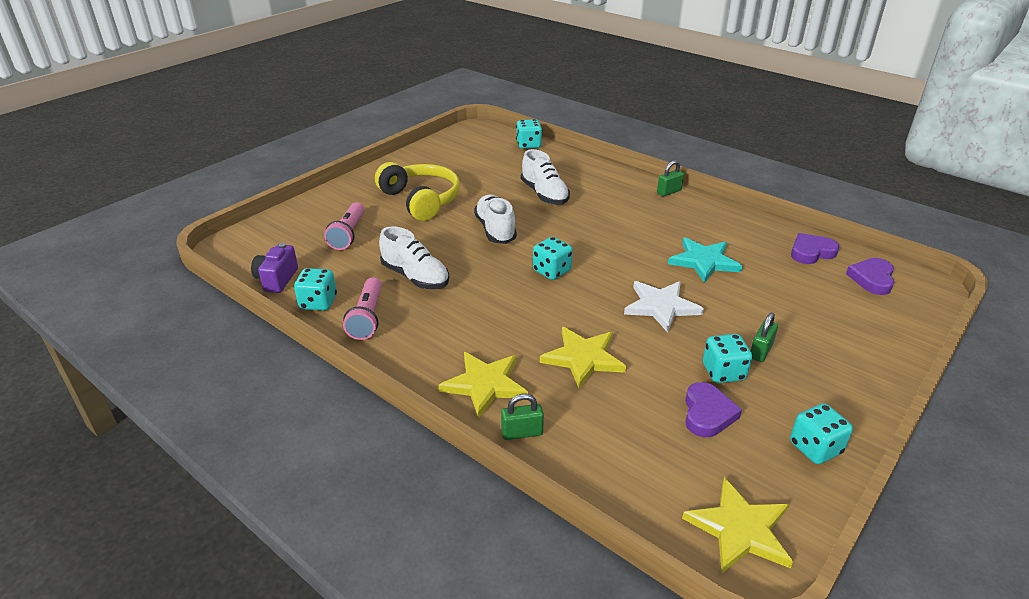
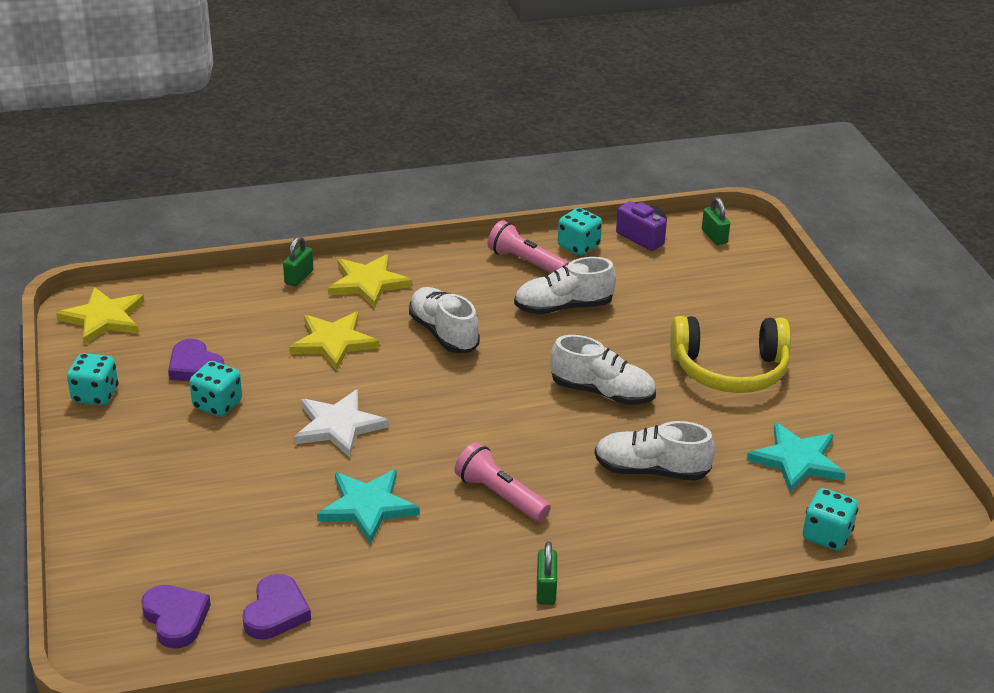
camera: 125 degrees right, 0 degrees up
pink flashlight [324,202,365,250] -> pink flashlight moved to [455,442,551,522]
turquoise dice [533,237,573,280] -> none
green padlock [751,312,778,362] -> green padlock moved to [702,197,730,245]
none -> white shoe [409,287,480,353]
none -> turquoise star [747,422,845,493]

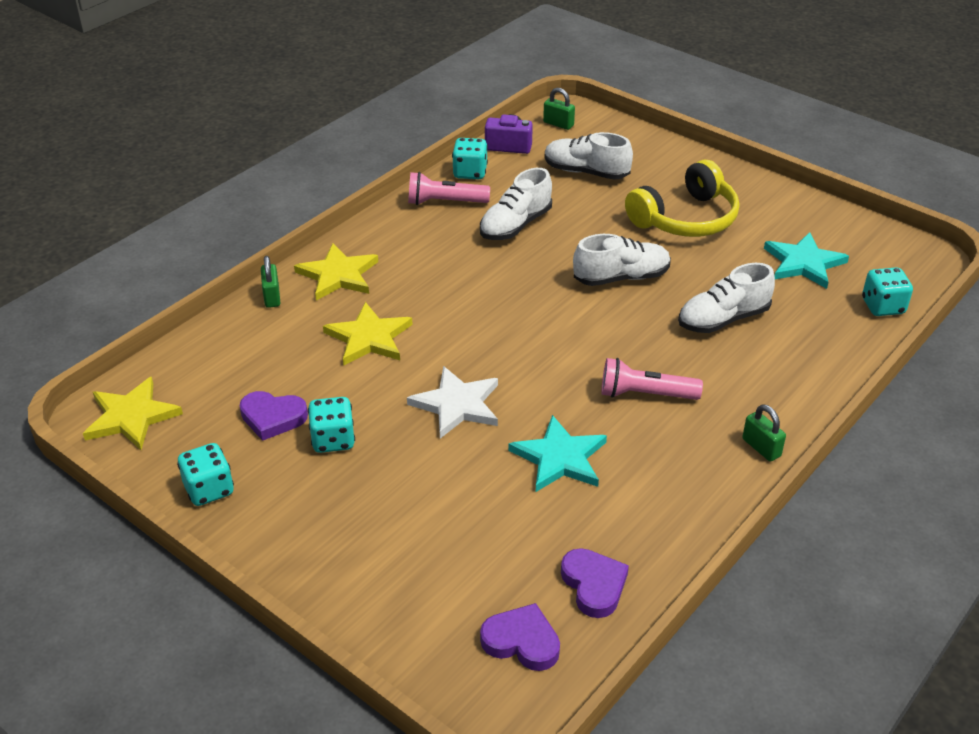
camera: 35 degrees left, 5 degrees up
white shoe [409,287,480,353] -> white shoe moved to [545,132,633,180]

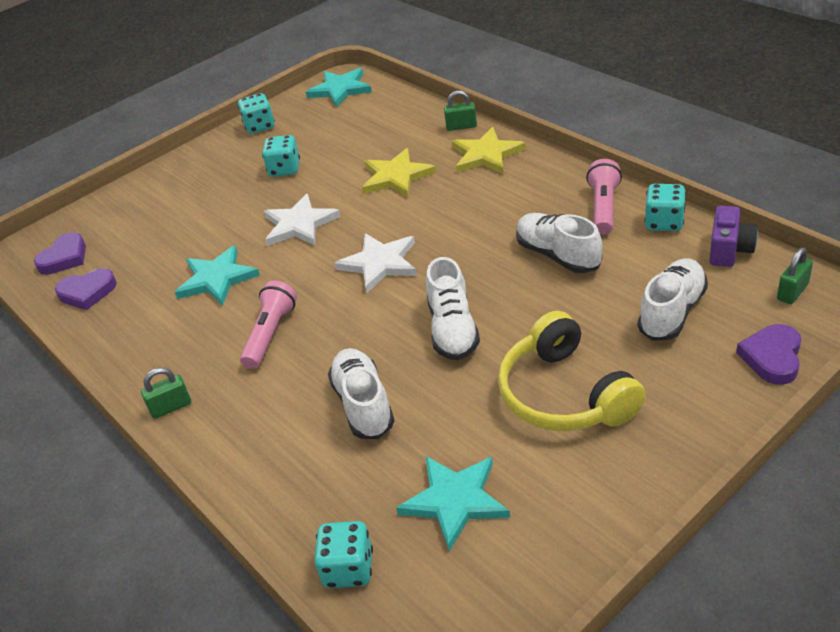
camera: 105 degrees right, 0 degrees up
yellow star [83,377,183,450] -> turquoise star [306,68,372,107]
purple heart [240,391,308,441] -> purple heart moved to [736,324,801,385]
none -> white star [334,233,417,293]

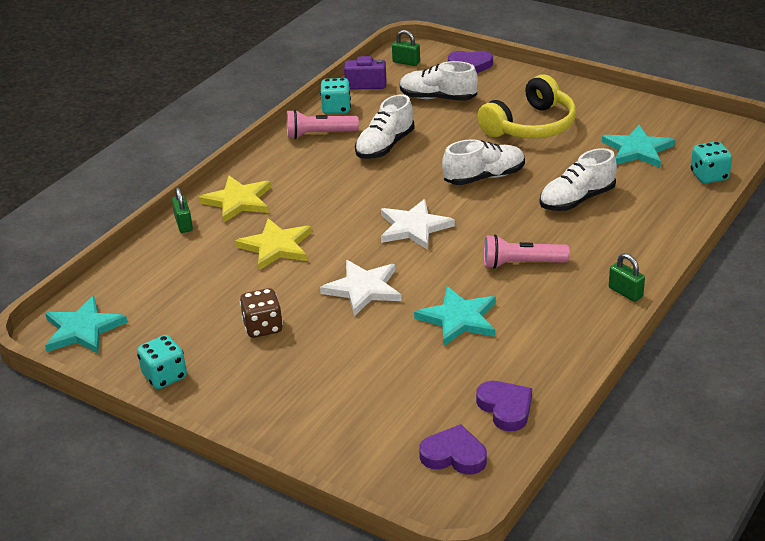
camera: 110 degrees left, 5 degrees down
turquoise dice [262,135,300,177] -> brown dice [240,288,283,338]

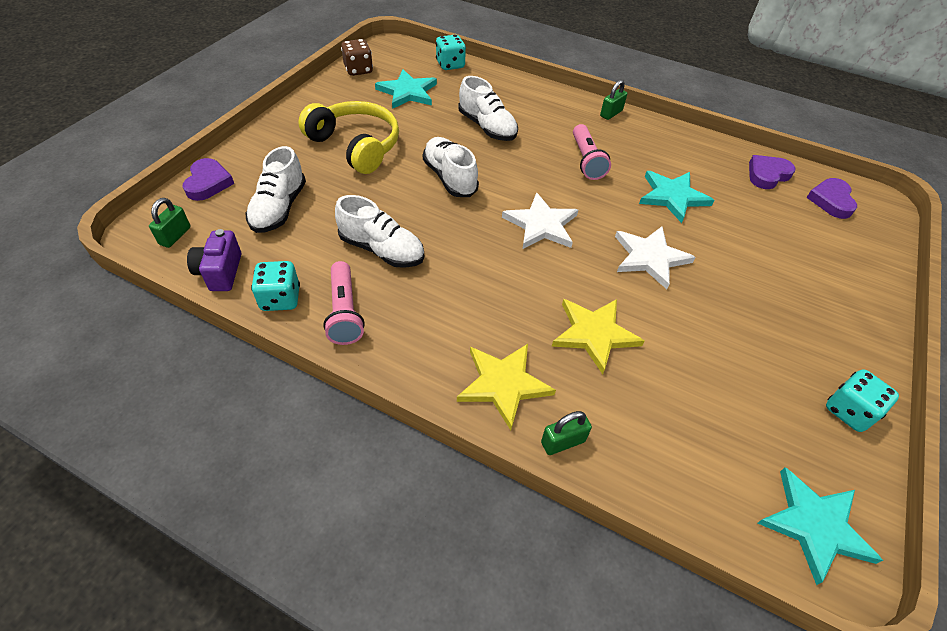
camera: 100 degrees left, 15 degrees up
brown dice [240,288,283,338] -> brown dice moved to [341,39,373,76]

